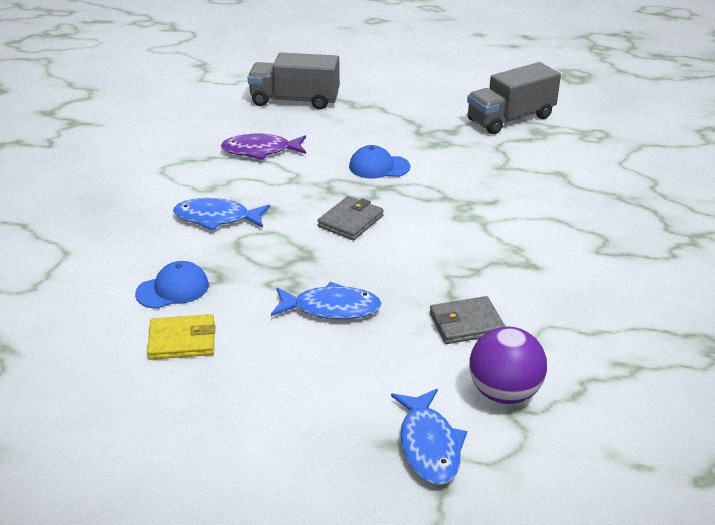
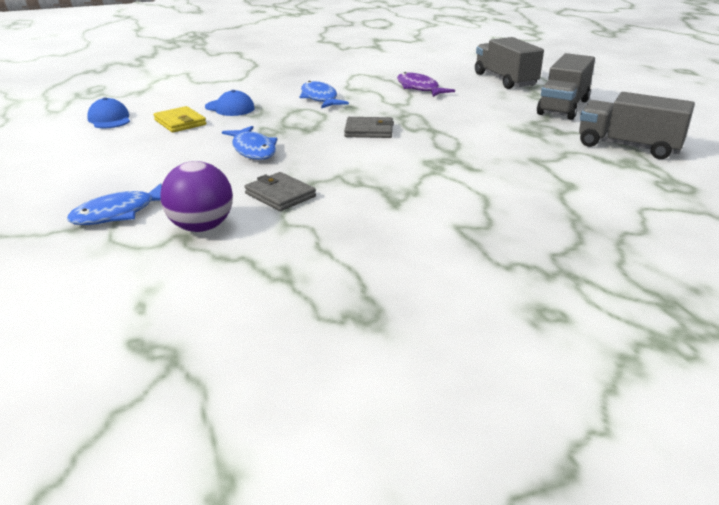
camera: 60 degrees right, 5 degrees down
blue cap [349,145,410,179] -> blue cap moved to [87,97,130,128]
none -> grey truck [537,53,595,120]

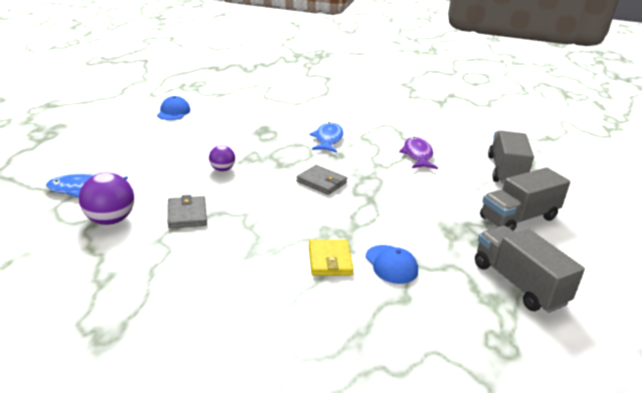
camera: 30 degrees right, 0 degrees up
yellow wallet [154,106,206,133] -> yellow wallet moved to [309,239,354,276]
blue cap [205,90,255,116] -> blue cap moved to [365,245,418,284]
blue fish [222,126,277,160] -> purple ball [209,145,235,171]

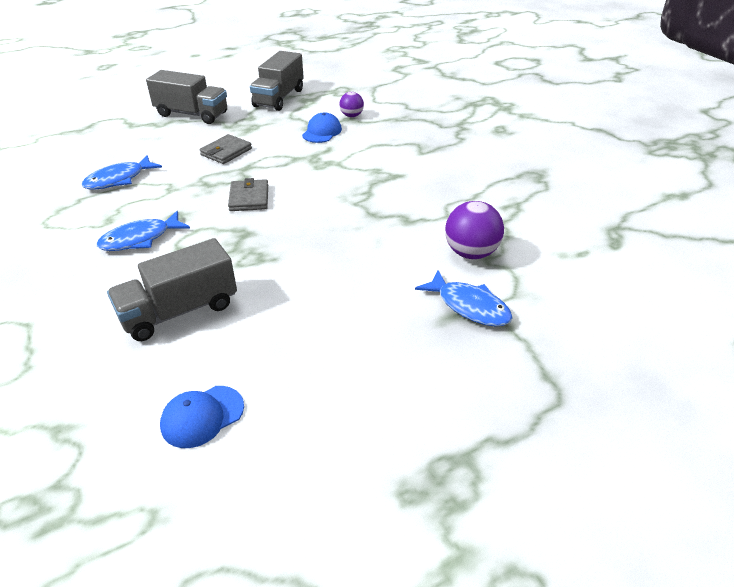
camera: 130 degrees left, 10 degrees up
grey wallet [168,195,207,228] -> grey wallet moved to [199,134,252,164]
purple ball [209,145,235,171] -> purple ball moved to [339,92,364,117]
yellow wallet [309,239,354,276] -> none
purple fish [399,137,438,169] -> blue fish [82,155,162,190]
grey truck [488,130,534,184] -> grey truck moved to [107,238,237,341]

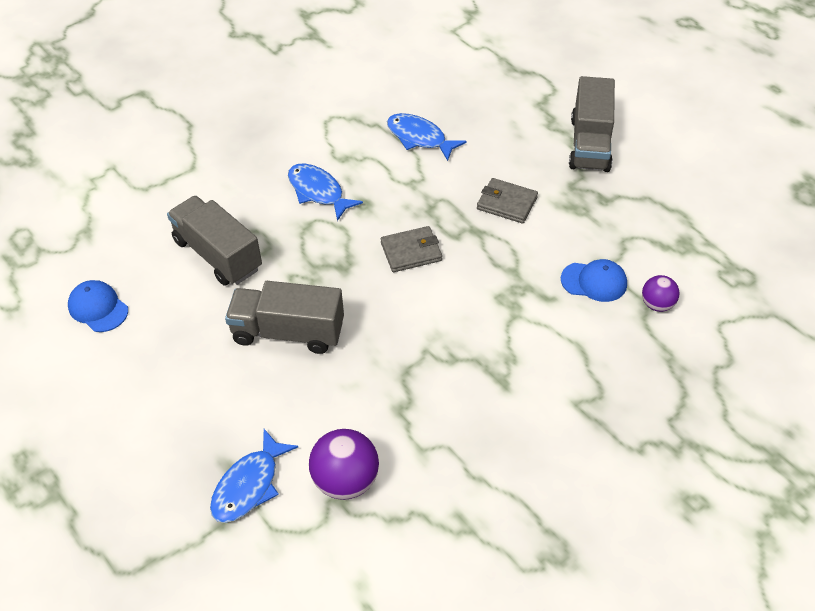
camera: 80 degrees right, 10 degrees up
grey truck [250,51,304,111] -> grey truck moved to [225,281,344,354]

